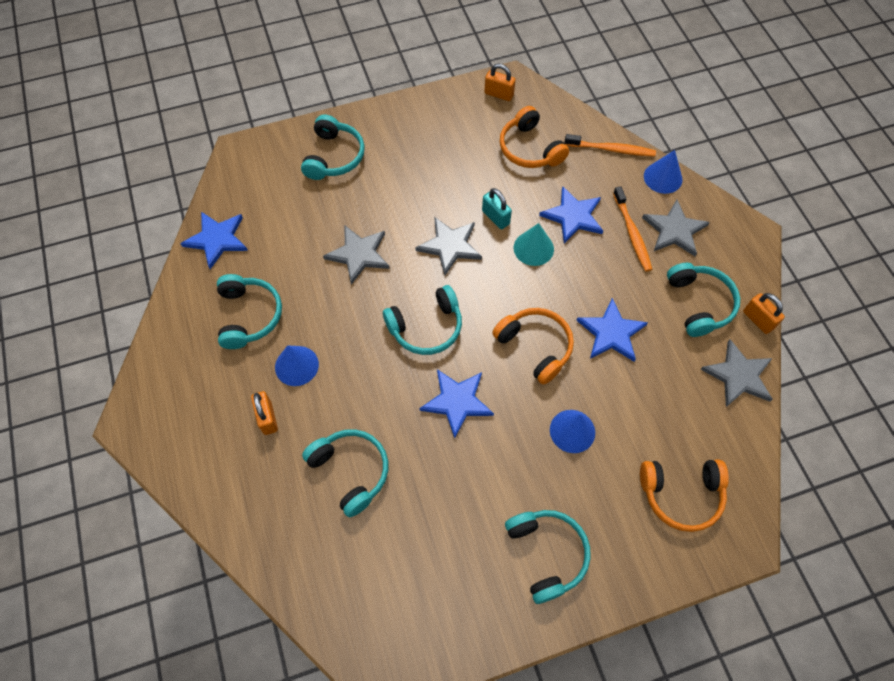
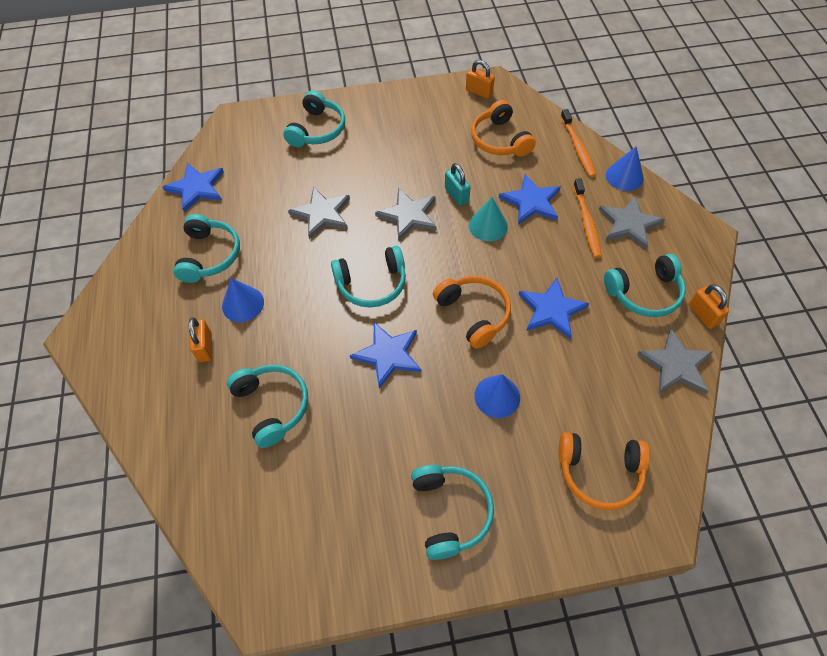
camera: 10 degrees right, 5 degrees down
orange toothbrush [565,134,656,157] -> orange toothbrush turned 60 degrees clockwise [561,109,596,177]
turquoise headphones [667,263,740,337] -> turquoise headphones turned 75 degrees clockwise [604,254,686,317]

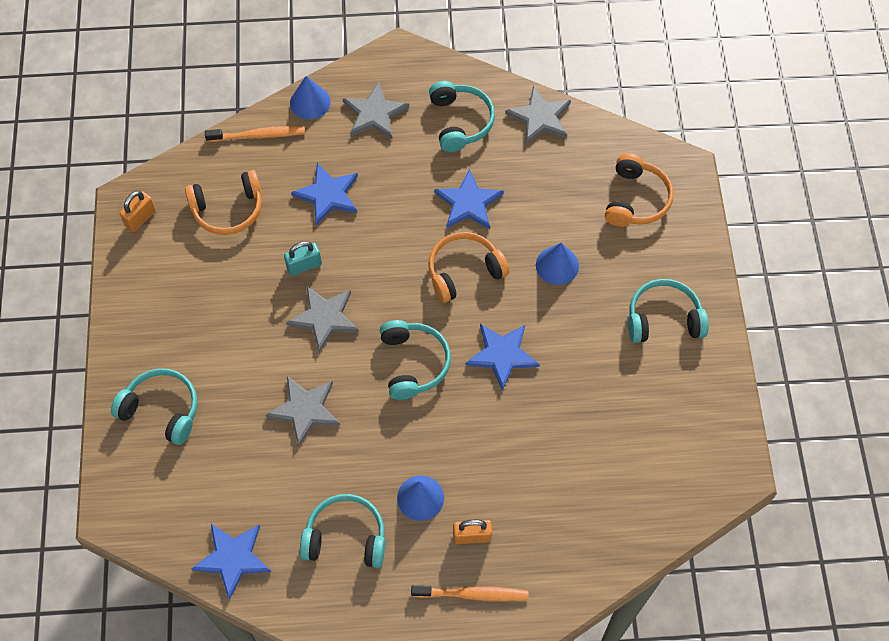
camera: 85 degrees left, 5 degrees up
turquoise headphones [227,364,308,448] -> none
turquoise cone [469,197,508,241] -> none
orange toothbrush [573,178,601,258] -> orange toothbrush moved to [411,585,528,601]
orange padlock [688,284,729,329] -> none

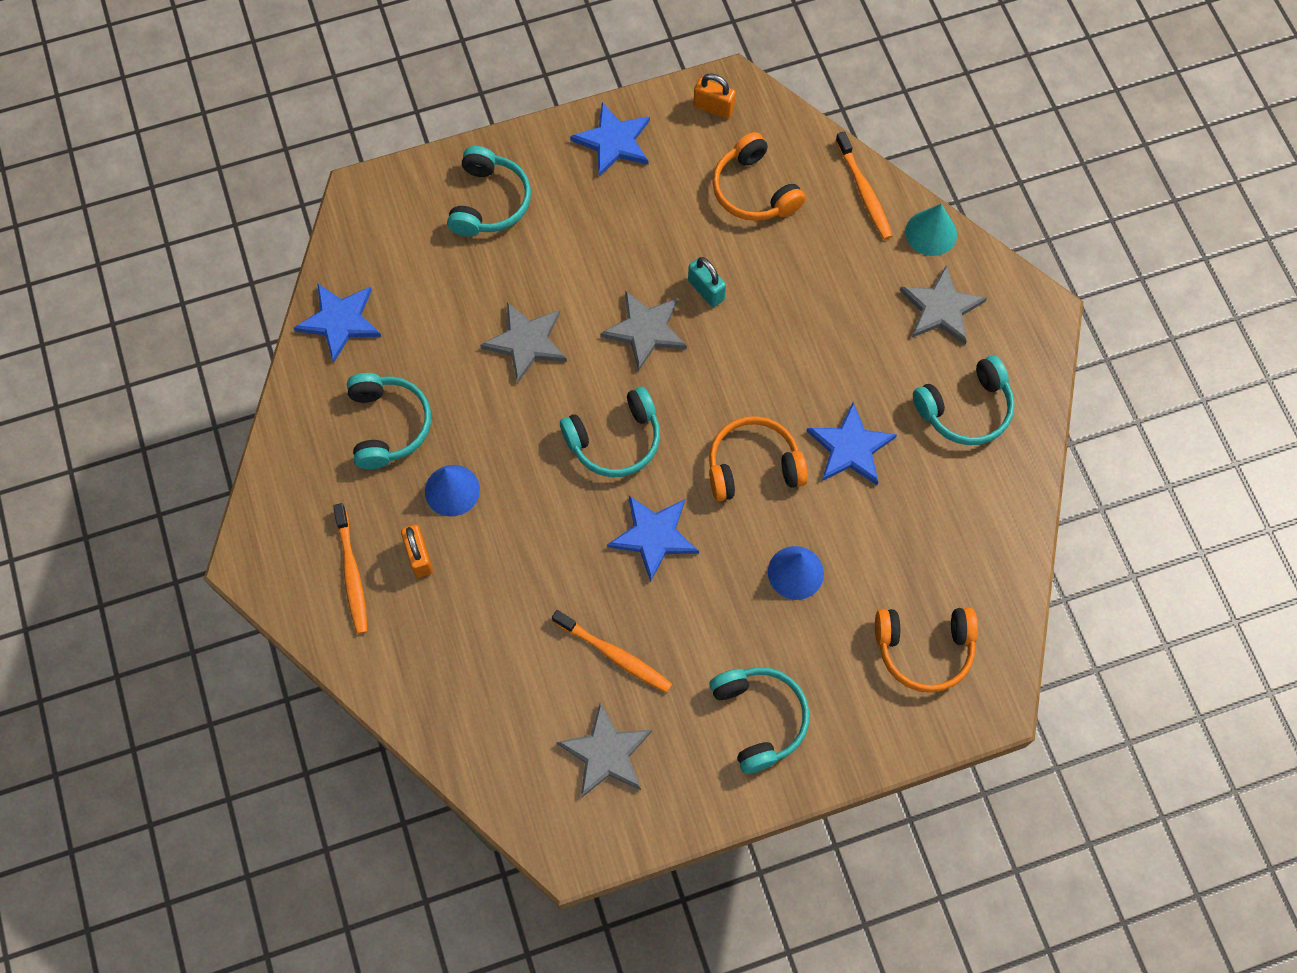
camera: 75 degrees right, 5 degrees up
blue cone [290,76,331,119] -> turquoise cone [905,204,957,256]
blue star [291,163,358,225] -> blue star moved to [570,102,650,177]
orange headphones [428,232,509,303] -> orange headphones turned 60 degrees counterclockwise [709,416,808,501]
grey star [505,86,571,144] -> grey star moved to [556,703,652,798]
none -> orange toothbrush [552,610,672,693]

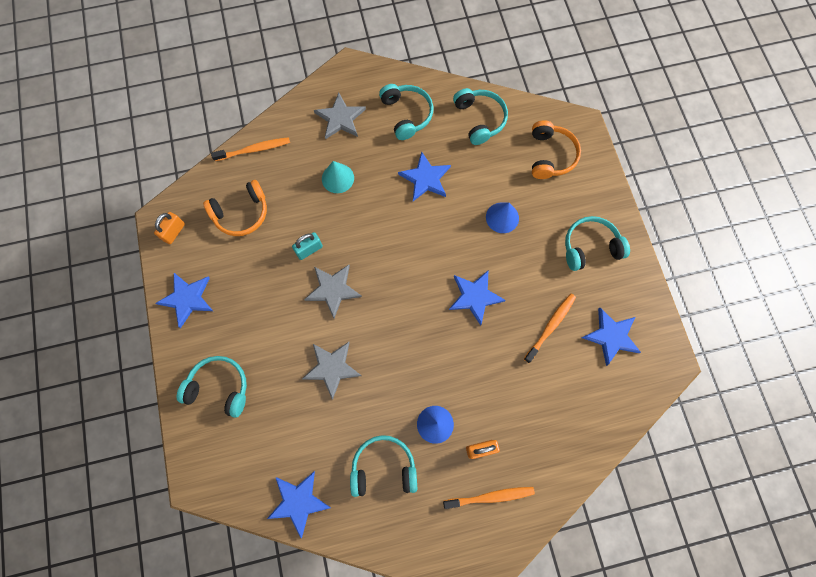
camera: 85 degrees left, 5 degrees up
grey star [556,703,652,798] -> blue star [582,308,641,366]
turquoise headphones [560,387,660,477] -> turquoise headphones moved to [453,88,508,145]
orange headphones [709,416,808,501] -> none
turquoise cone [905,204,957,256] -> turquoise cone moved to [322,161,354,193]

